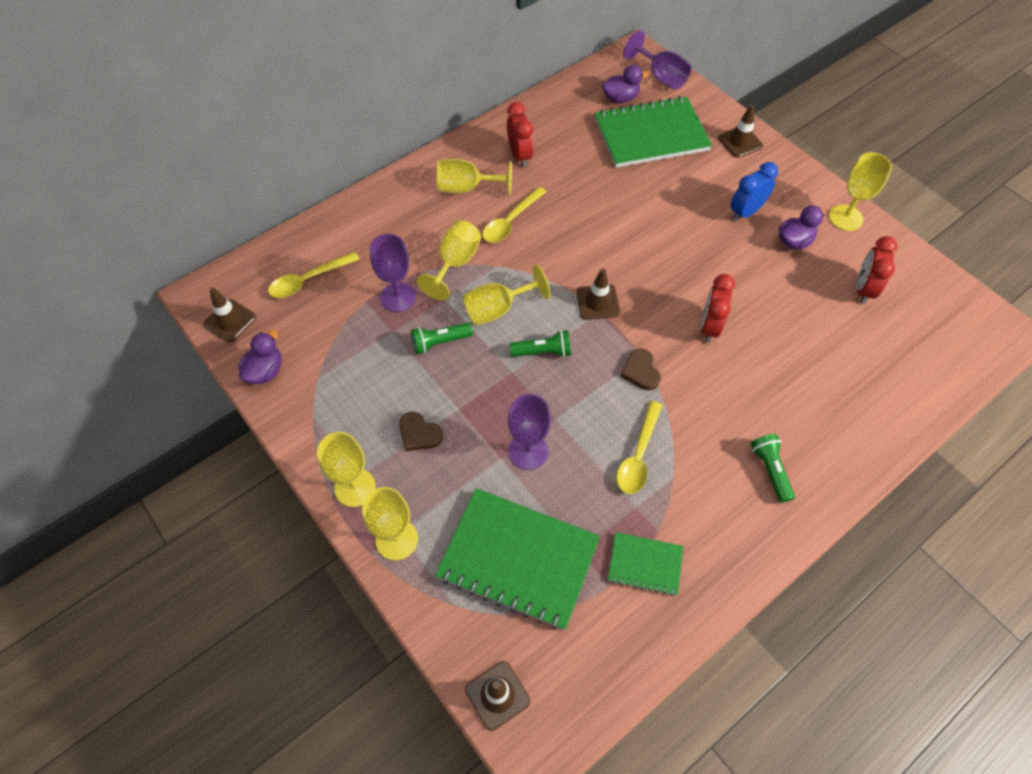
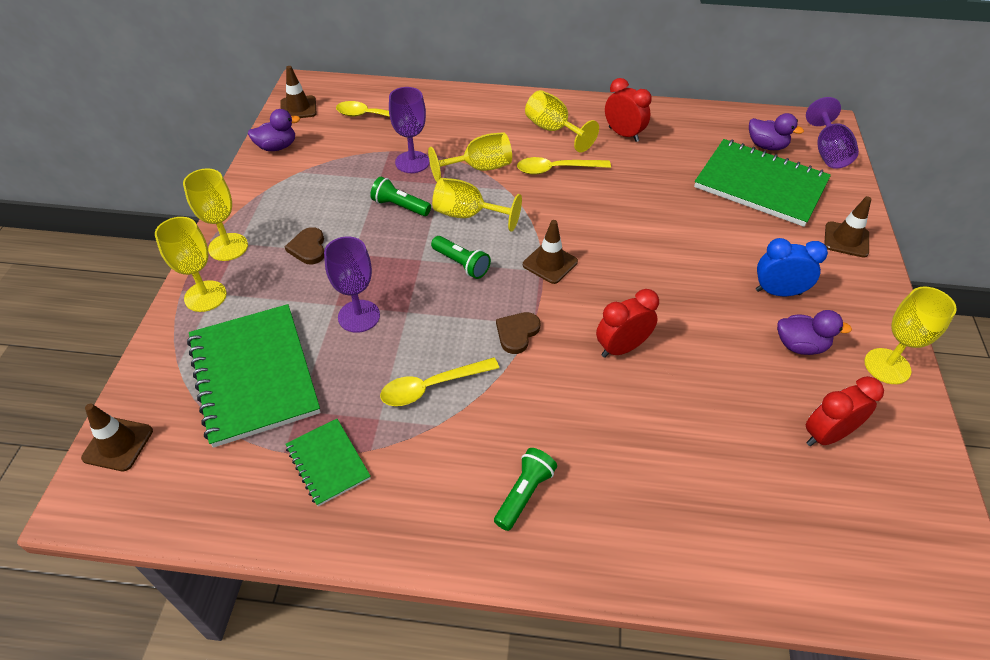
camera: 45 degrees right, 10 degrees down
red clock [507,102,534,167] -> red clock turned 75 degrees counterclockwise [605,78,652,142]

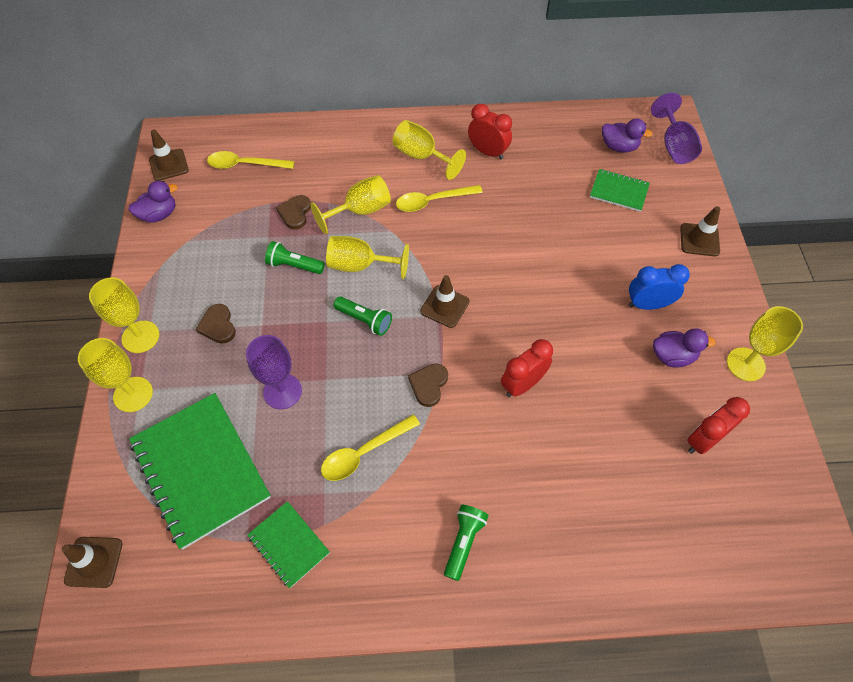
camera: 10 degrees left, 10 degrees up
purple goblet [389,87,430,173] -> brown heart [276,195,311,229]
green notebook [694,139,831,227] -> green notebook [590,169,650,212], size x0.51

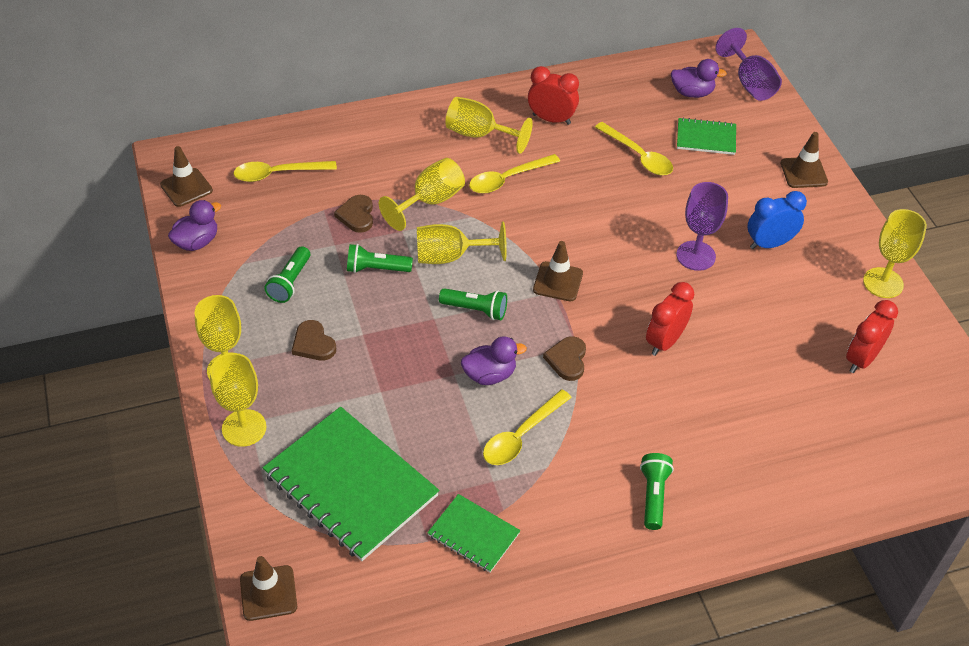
camera: 15 degrees left, 10 degrees down
purple goblet [246,335,302,409] -> purple goblet moved to [676,182,728,271]
purple duck [653,328,716,368] -> purple duck moved to [461,336,527,385]
none -> green flashlight [264,246,310,303]
none -> yellow spoon [595,122,673,175]

